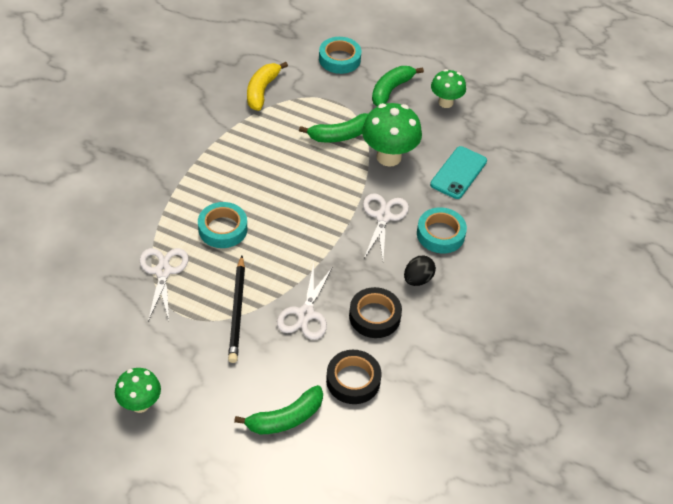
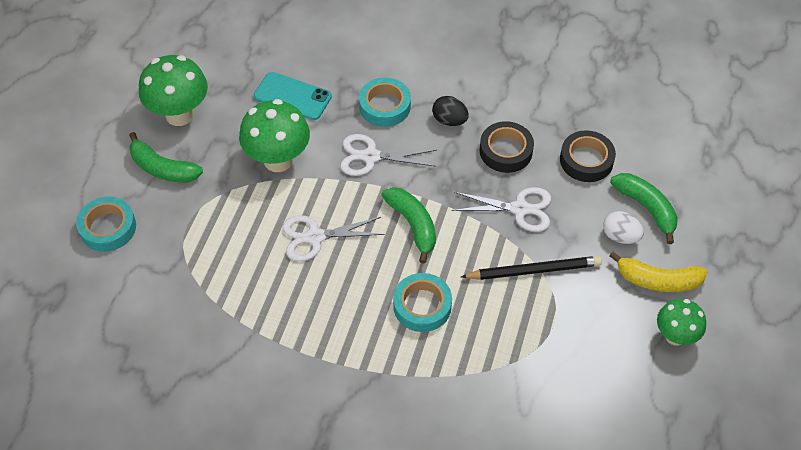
camera: 95 degrees left, 5 degrees up
white scissors [140,248,188,321] -> white scissors moved to [282,215,385,261]
yellow banana [247,62,288,111] -> yellow banana moved to [610,251,708,292]
green banana [299,113,369,142] -> green banana moved to [381,187,436,264]
green mushroom [431,69,466,108] -> green mushroom [139,55,208,126], size x1.59
none -> white egg [603,211,644,244]

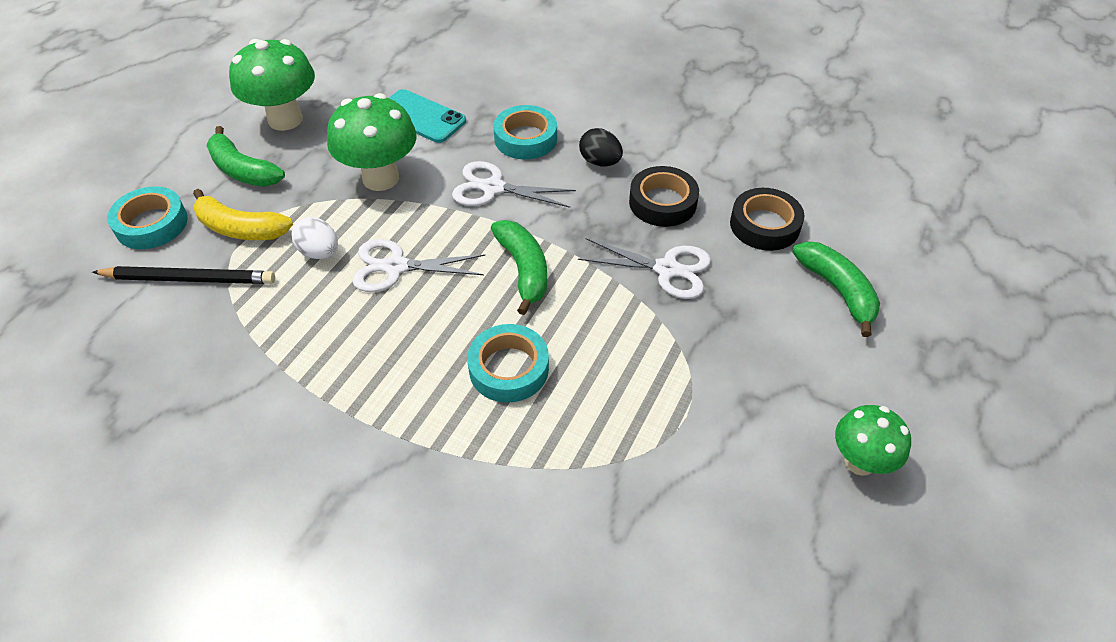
camera: 10 degrees right, 5 degrees down
black pencil [461,256,602,280] -> black pencil moved to [92,266,275,284]
white egg [603,211,644,244] -> white egg moved to [291,217,338,259]
yellow banana [610,251,708,292] -> yellow banana moved to [193,189,293,240]

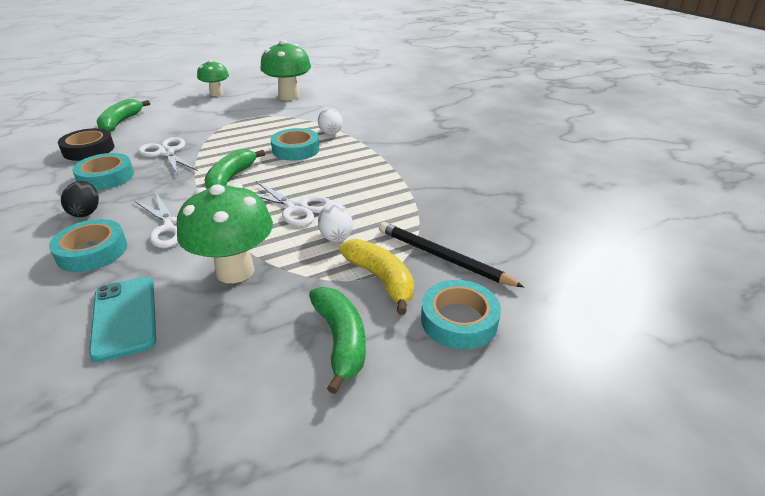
camera: 145 degrees left, 15 degrees down
green mushroom [229,39,315,131] -> green mushroom moved to [260,40,311,100]
black tape [629,166,699,227] -> turquoise tape [72,153,134,190]
none -> white egg [318,108,343,135]

